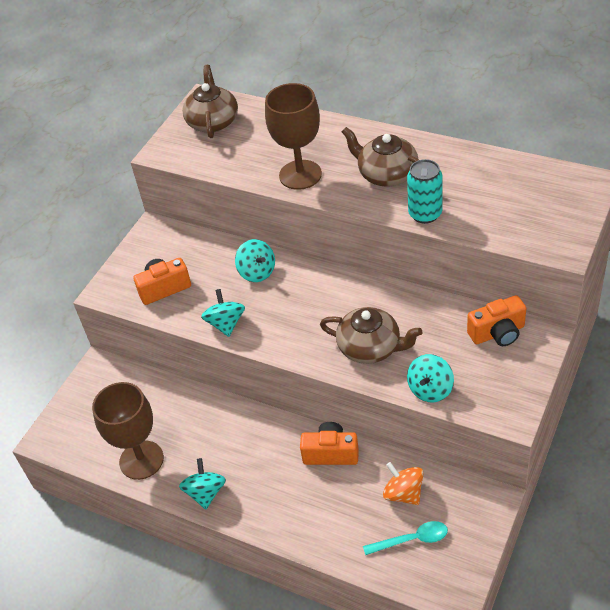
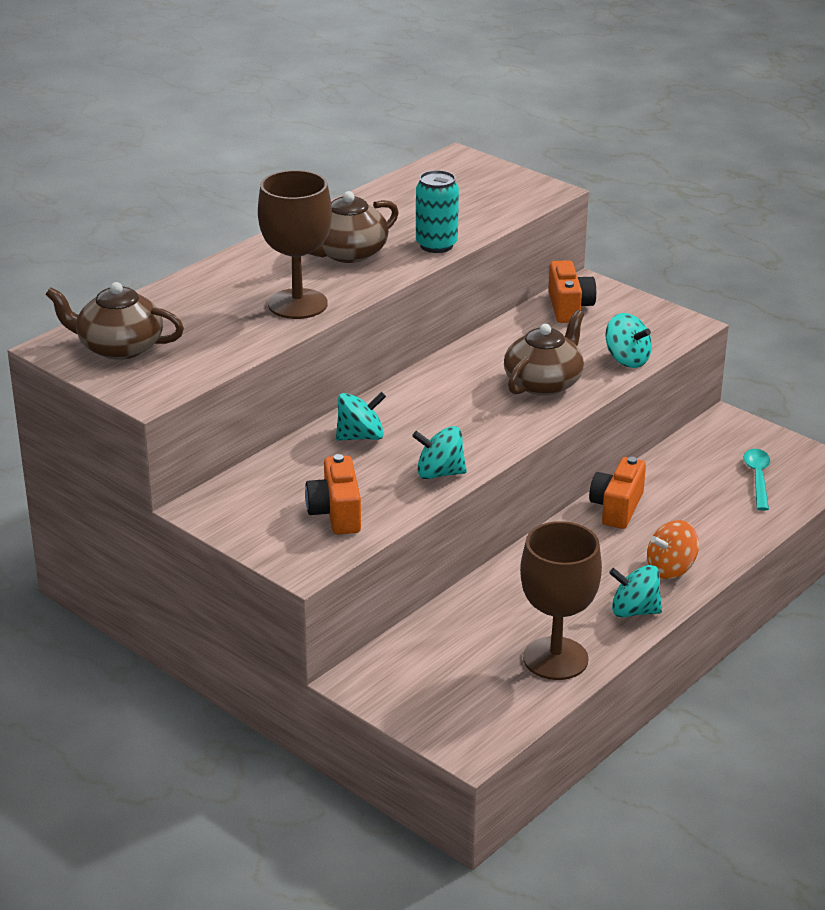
camera: 80 degrees left, 15 degrees down
orange spinning top [383,462,424,505] -> orange spinning top moved to [647,520,699,579]

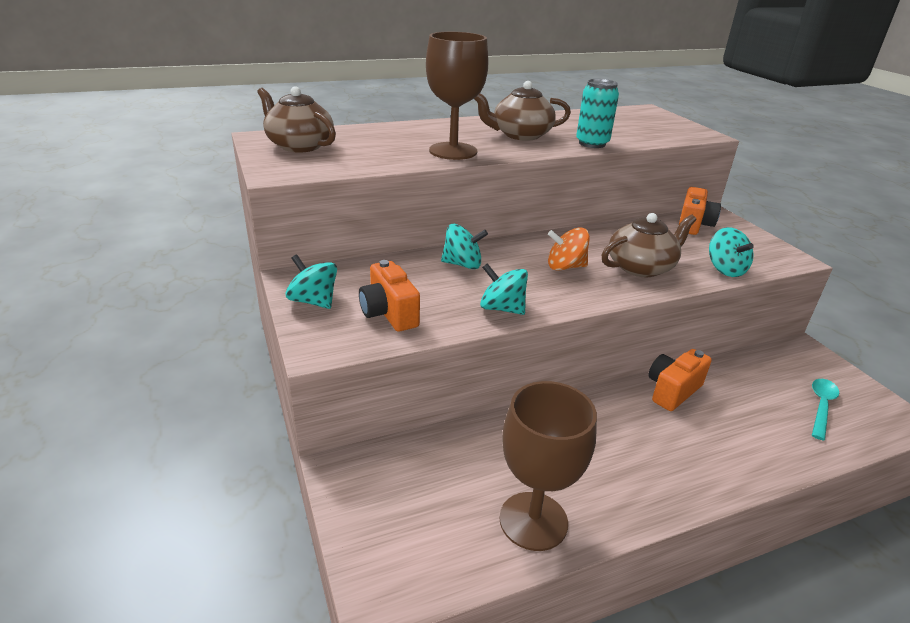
camera: 25 degrees right, 0 degrees up
orange camera [305,454,361,535] -> orange camera turned 45 degrees counterclockwise [359,260,420,332]
turquoise spinning top [609,565,662,618] -> turquoise spinning top moved to [286,255,337,309]
orange spinning top [647,520,699,579] -> orange spinning top moved to [548,228,590,271]

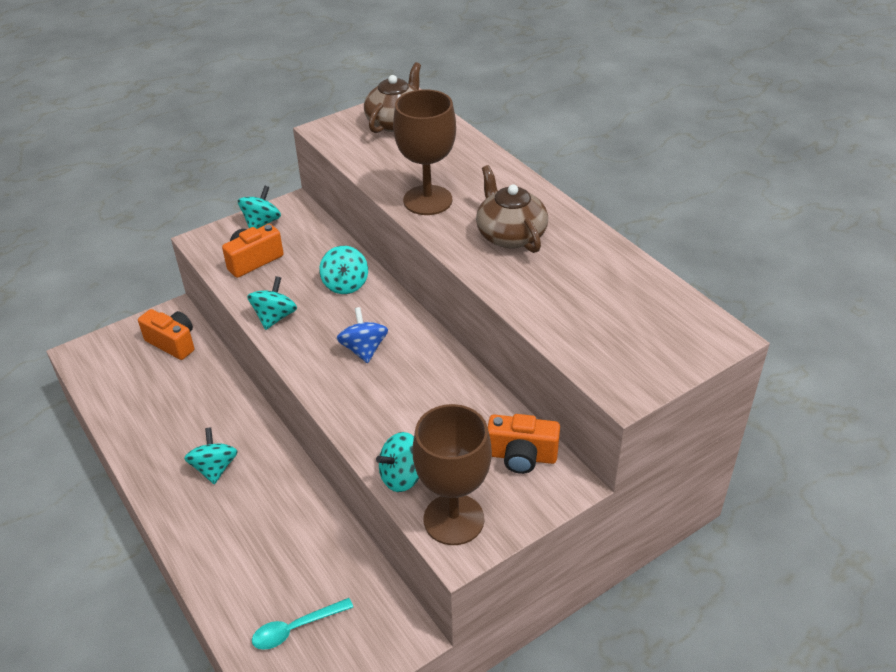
camera: 80 degrees right, 10 degrees up
brown goblet [499,381,597,551] -> brown goblet moved to [413,404,492,545]
orange spinning top [548,228,590,271] -> blue spinning top [336,307,388,363]
turquoise can [576,79,619,148] -> none
brown teapot [601,213,696,277] -> none
orange camera [649,349,712,411] -> orange camera moved to [138,309,194,360]
turquoise spoon [812,379,839,440] -> turquoise spoon turned 135 degrees clockwise [252,598,353,650]
none -> turquoise spinning top [184,427,238,484]

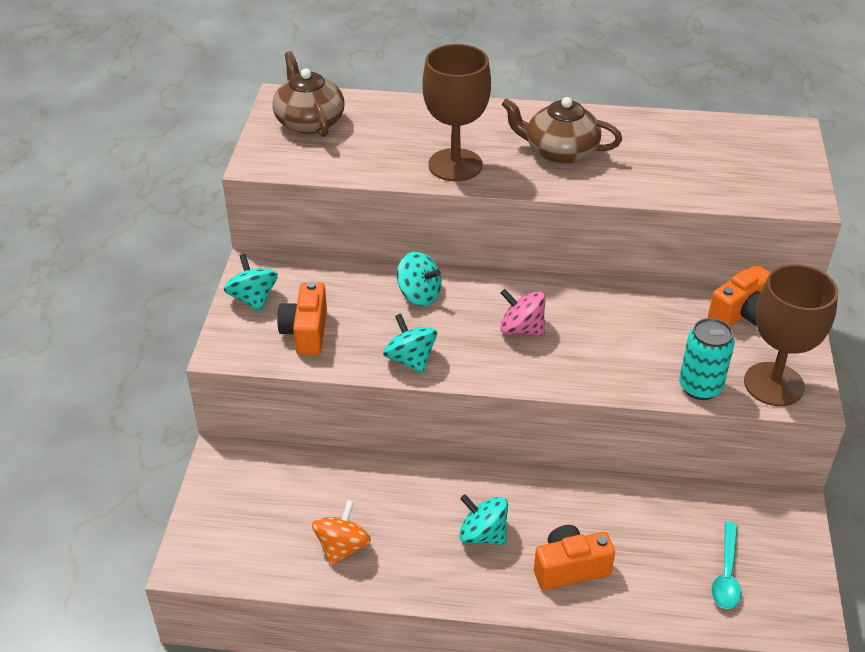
camera: 50 degrees left, 0 degrees up
orange camera [138,309,194,360] -> orange camera moved to [534,525,615,590]
blue spinning top [336,307,388,363] -> pink spinning top [500,289,546,336]
turquoise spinning top [376,432,419,492] -> turquoise can [679,318,735,400]
none -> orange spinning top [312,500,371,566]

